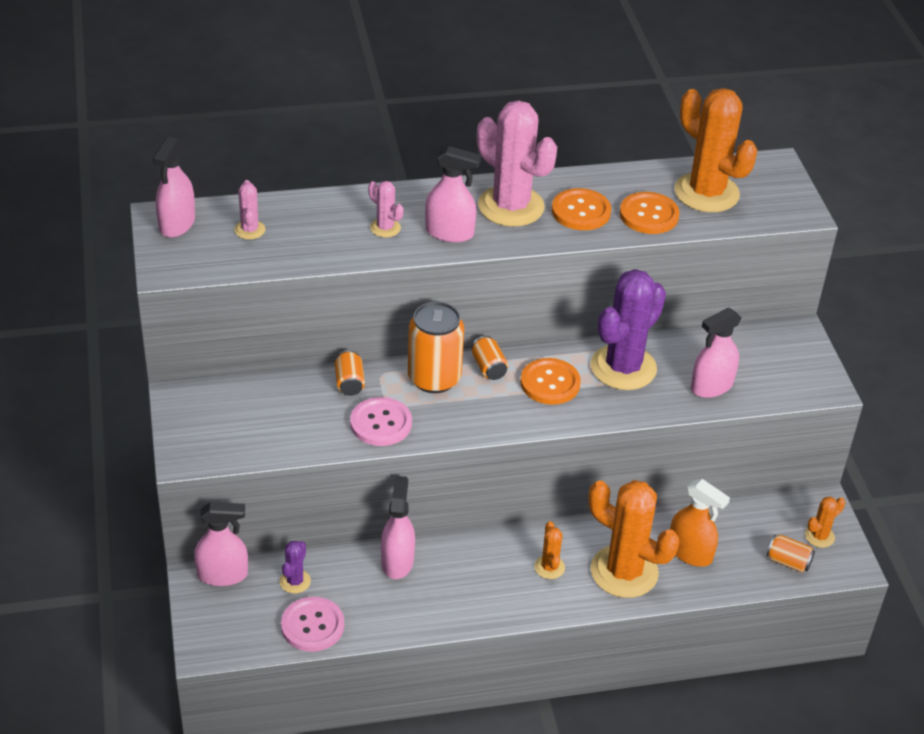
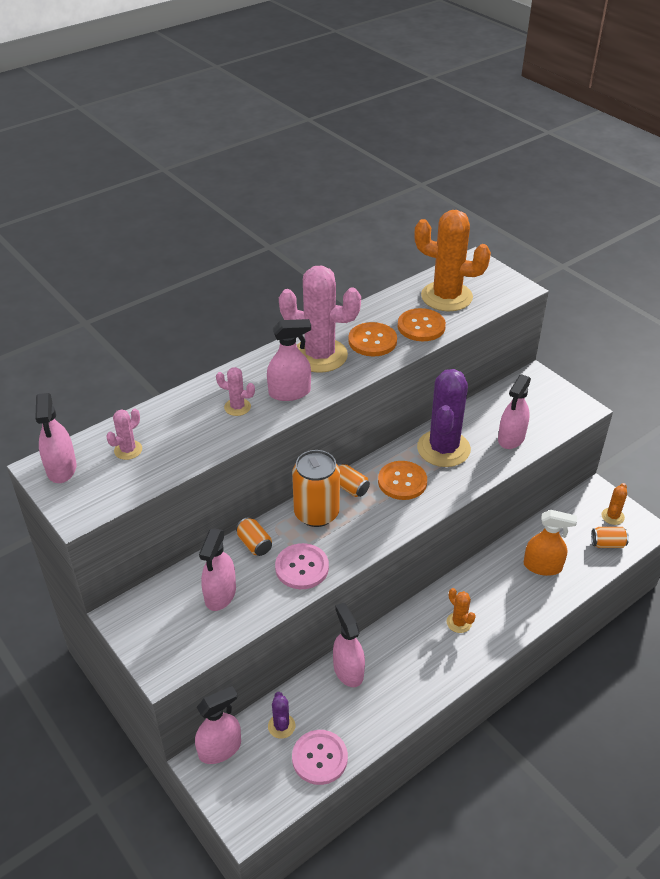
camera: 25 degrees left, 0 degrees up
pink cactus [234,180,266,240] -> pink cactus turned 75 degrees clockwise [106,408,142,460]
orange cactus [588,480,680,598] -> none
none -> pink spray bottle [199,528,236,611]

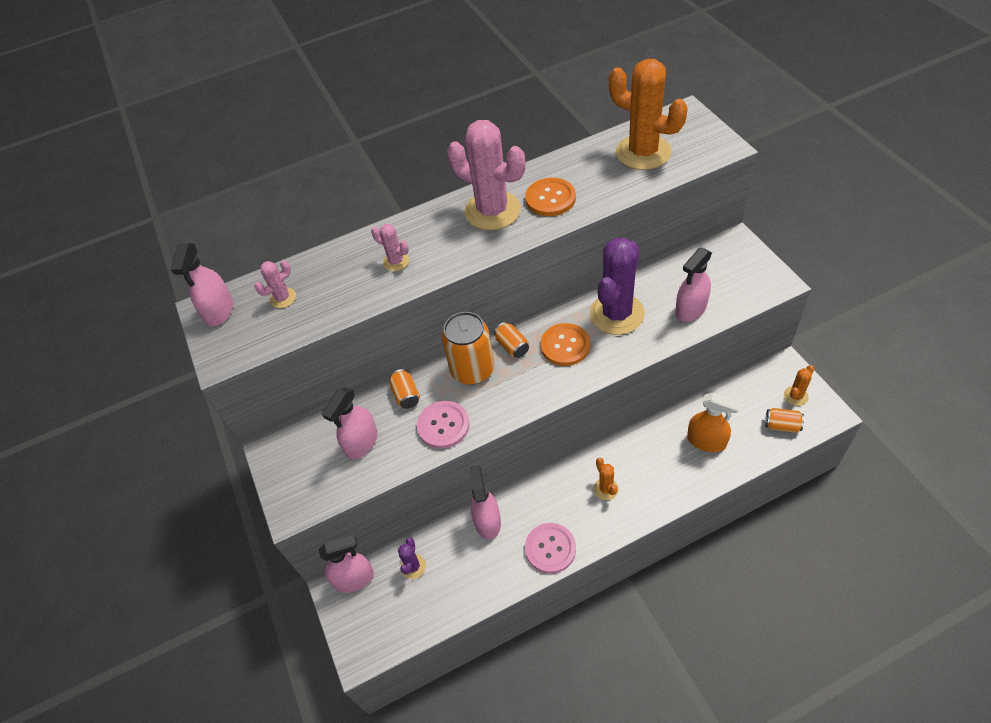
camera: 20 degrees right, 10 degrees up
pink spray bottle [267,319,311,401] -> none
pink button [292,730,348,785] -> pink button moved to [525,523,576,574]
orange button [398,308,446,341] -> none

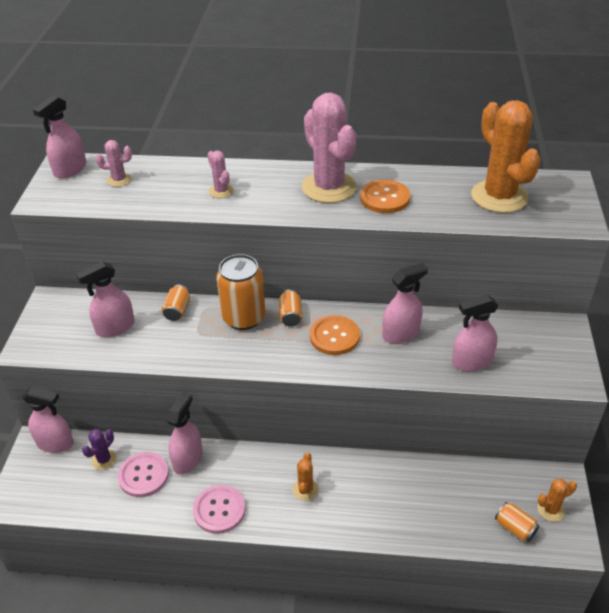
camera: 25 degrees right, 10 degrees down
pink button [417,401,469,449] -> pink button moved to [118,452,169,497]
purple cactus [590,238,645,335] -> pink spray bottle [382,263,428,344]
orange spray bottle [687,392,741,452] -> none

